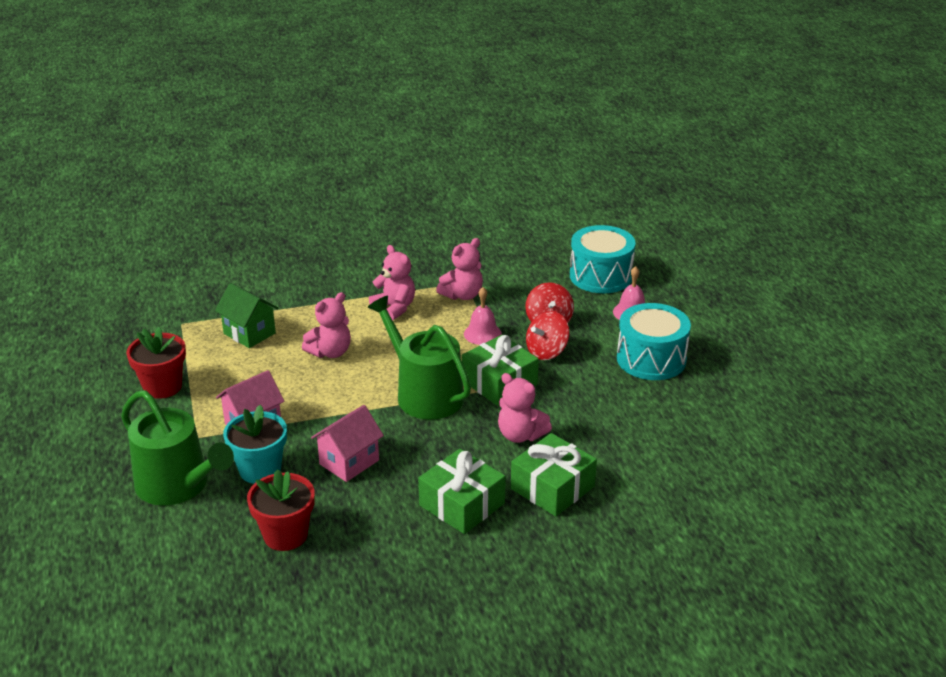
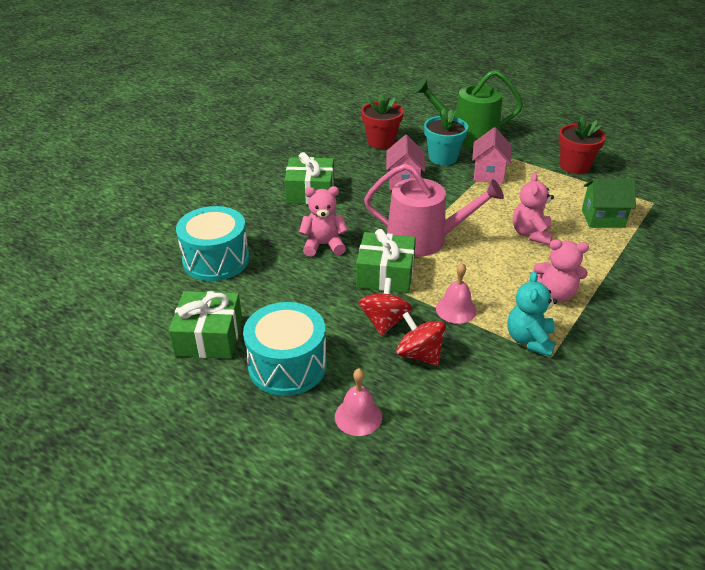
camera: 140 degrees right, 5 degrees up
green watering can [368,296,471,420] -> pink watering can [364,164,504,257]
pink teddy bear [436,238,483,300] -> turquoise teddy bear [507,271,557,357]
green gift [511,433,597,517] -> green gift moved to [169,291,242,359]
turquoise drum [570,225,636,293] -> turquoise drum moved to [176,206,249,281]

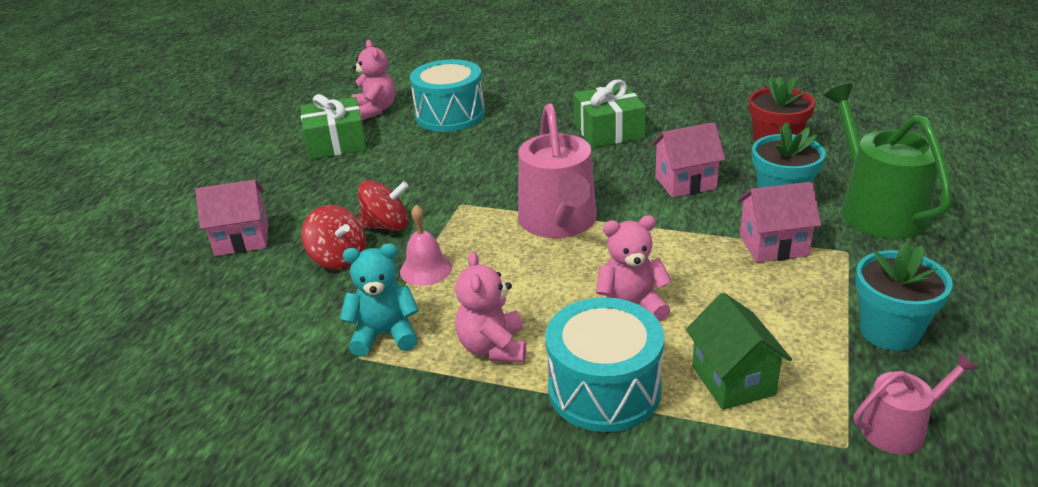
camera: 75 degrees right, 5 degrees down
turquoise drum [243,302,327,396] -> turquoise drum moved to [546,297,664,432]
pink teddy bear [299,186,348,257] -> pink teddy bear moved to [351,40,396,120]
pink bell [335,369,382,436] -> pink house [195,179,268,256]
green gift [356,229,416,293] -> none
red spinning top [396,312,446,366] -> red spinning top turned 105 degrees clockwise [302,205,366,269]
red flower pot [559,116,606,174] -> turquoise flower pot [855,242,953,351]
none -> pink watering can [854,353,978,454]

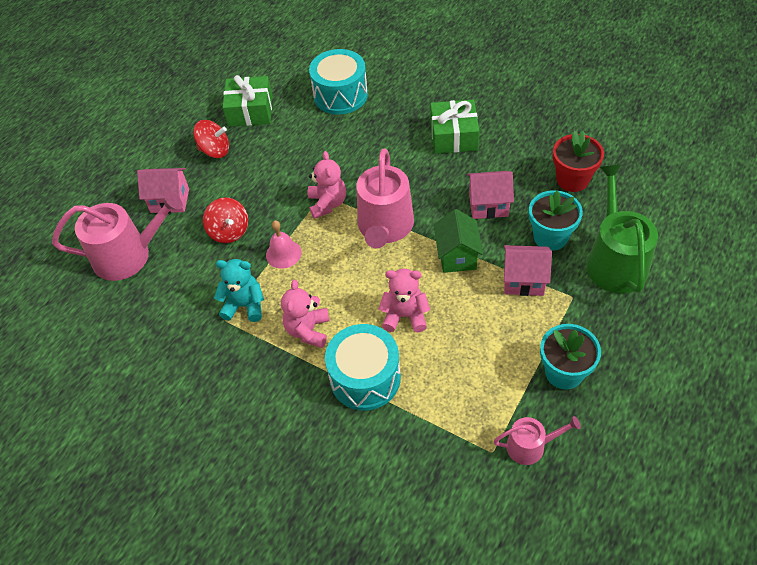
camera: 15 degrees right, 20 degrees up
pink teddy bear [351,40,396,120] -> pink teddy bear moved to [307,151,346,219]
red spinning top [358,180,408,231] -> red spinning top moved to [193,120,229,158]
green house [686,293,792,410] -> green house moved to [434,209,483,273]
none -> pink watering can [52,191,183,281]

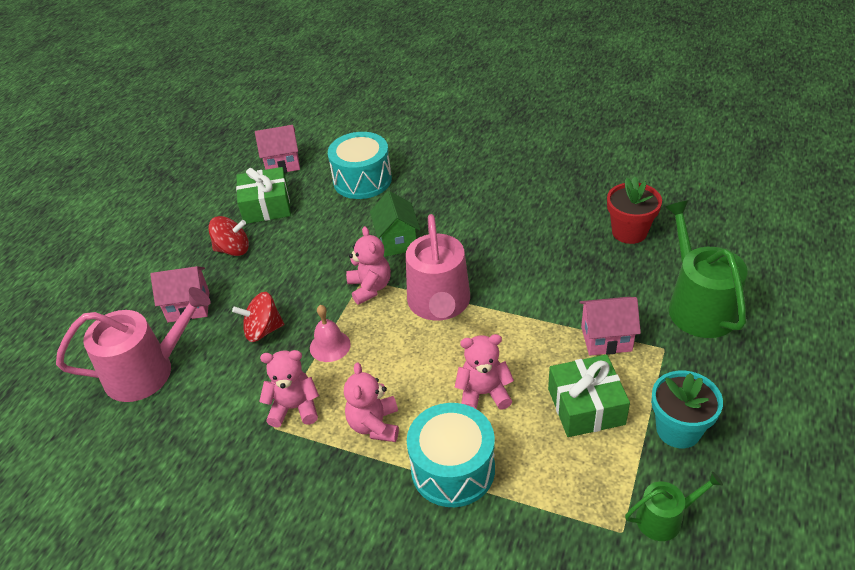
camera: 10 degrees left, 10 degrees down
red spinning top [203,198,248,243] -> red spinning top turned 120 degrees clockwise [232,292,284,342]
turquoise teddy bear [214,259,264,322] -> pink teddy bear [259,350,319,427]
green gift [430,100,479,154] -> green gift moved to [548,354,630,437]
green house [434,209,483,273] -> green house moved to [370,191,420,257]
pink house [467,171,514,219] -> pink house moved to [255,125,300,173]
pink watering can [494,416,581,465] -> green watering can [625,471,723,541]
turquoise flower pot [529,190,583,251] -> none

